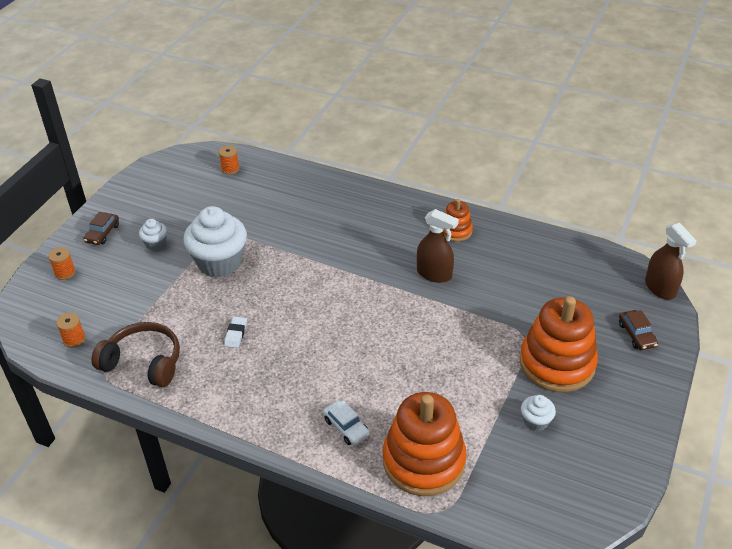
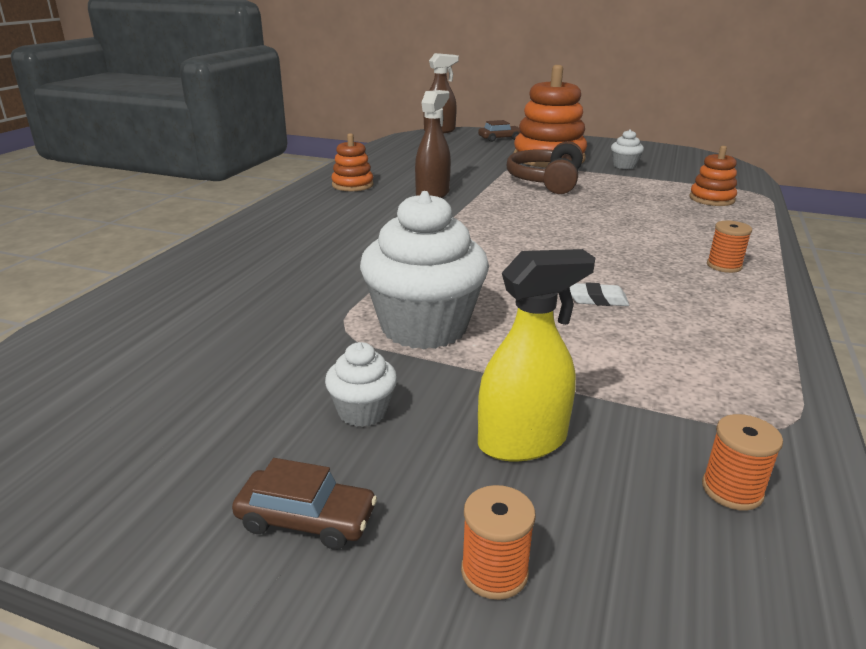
camera: 95 degrees left, 15 degrees down
brown headphones [91,322,180,387] -> brown headphones moved to [507,141,583,194]
orange spool [219,145,239,175] -> orange spool moved to [707,221,752,273]
white car [323,400,370,446] -> none
orange stacking toy [383,392,467,496] -> orange stacking toy [689,146,737,206], size x0.51
none -> yellow spray bottle [478,249,595,461]

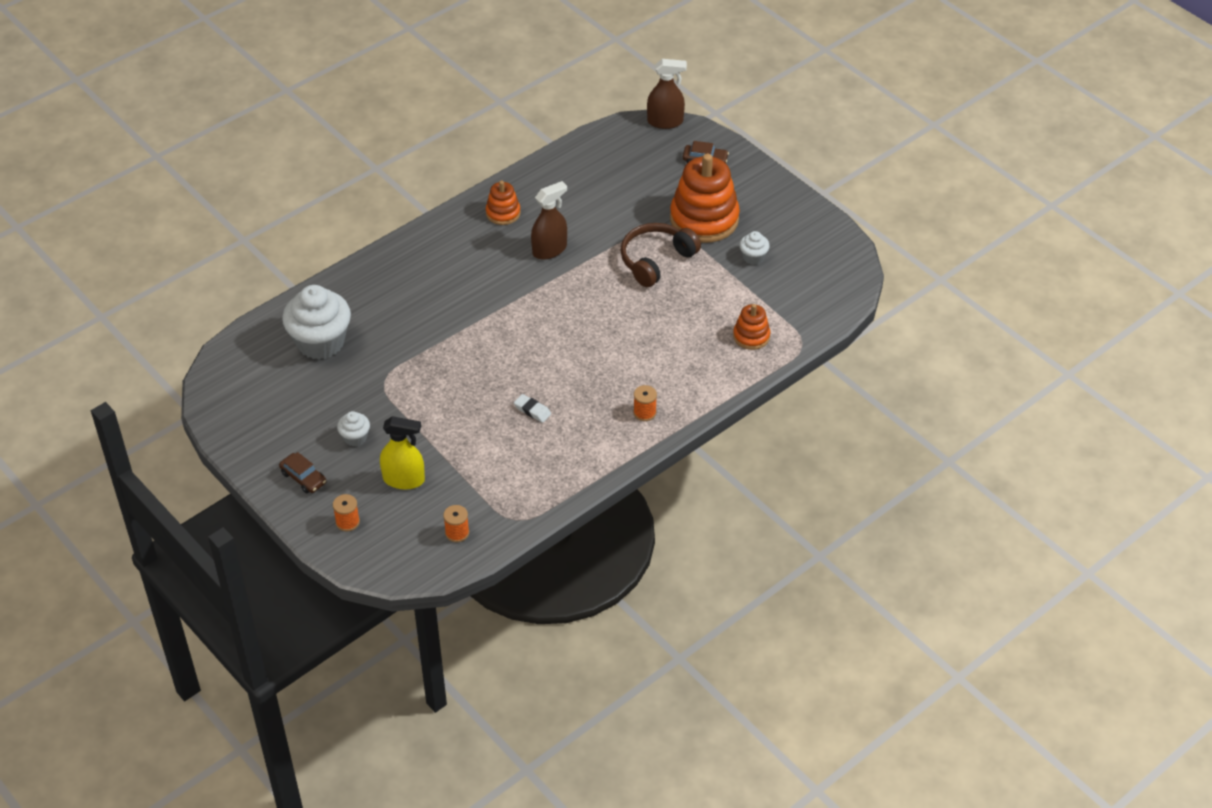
camera: 30 degrees right, 20 degrees up
white cupcake [360,191,489,349] -> white cupcake moved to [282,285,351,360]

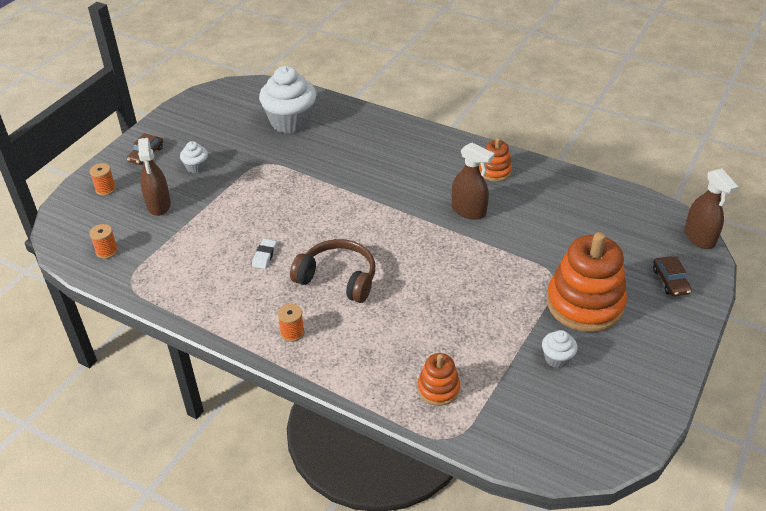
camera: 70 degrees right, 5 degrees down
yellow spray bottle [380,416,425,490] -> brown spray bottle [138,138,171,216]
brown headphones [620,223,701,287] -> brown headphones moved to [290,239,375,303]

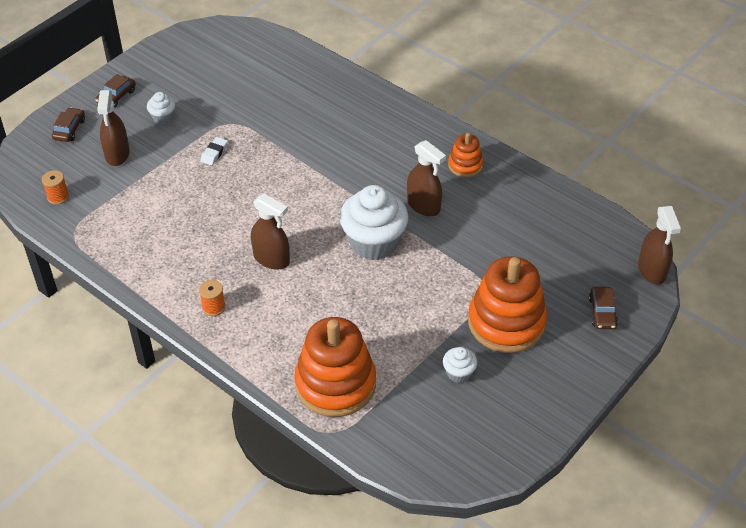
camera: 10 degrees right, 5 degrees up
orange spool [89,163,116,196] -> brown car [52,107,85,142]
white eraser [252,239,277,269] -> white eraser moved to [200,137,228,165]
white cupcake [259,66,316,134] -> white cupcake moved to [340,185,408,260]
brown headphones [290,239,375,303] -> brown spray bottle [251,194,290,269]
orange stacking toy [418,353,460,406] -> orange stacking toy [294,317,376,417], size x1.98

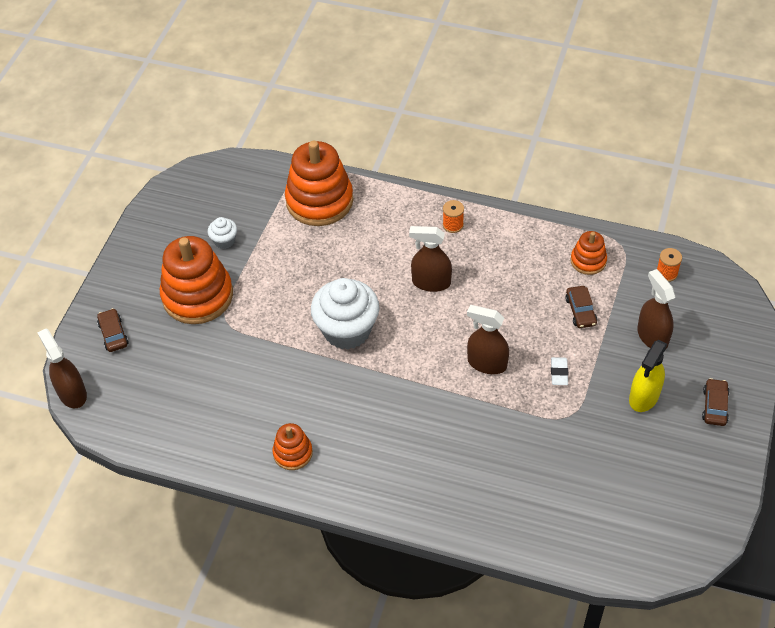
camera: 160 degrees right, 5 degrees up
brown car [52,107,85,142] -> brown car moved to [565,286,597,328]
white cupcake [147,92,175,124] -> yellow spray bottle [629,340,667,412]
brown spray bottle [407,140,446,216] -> brown spray bottle moved to [467,305,509,374]
none -> orange stacking toy [571,231,607,275]

